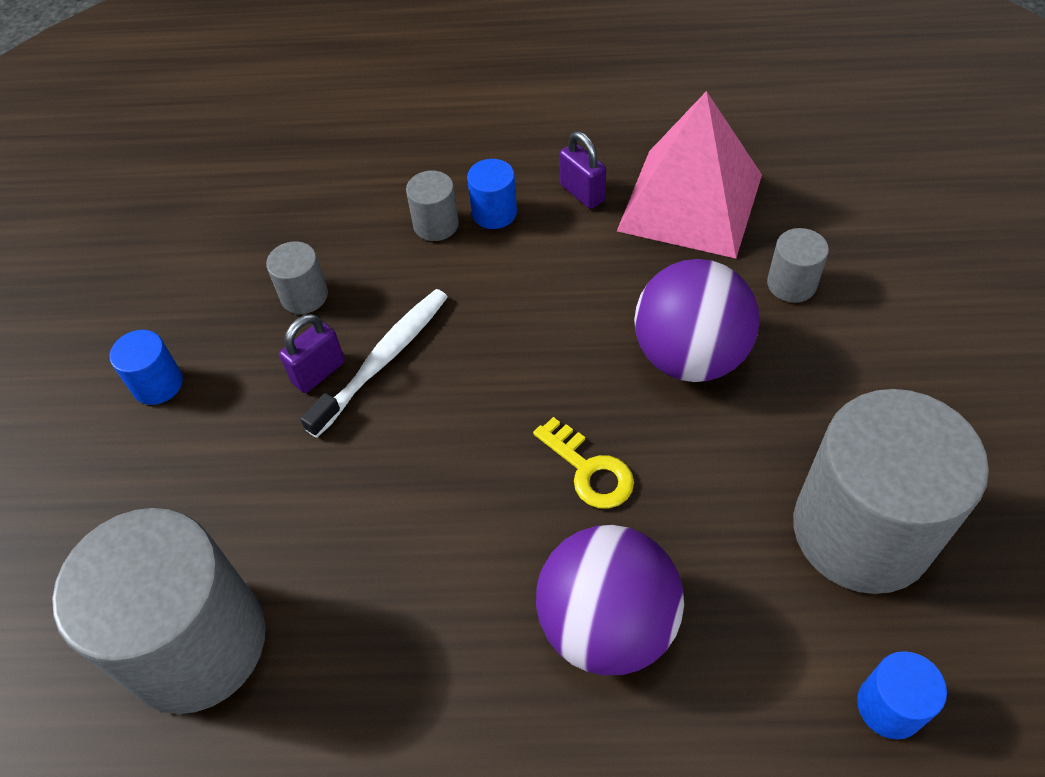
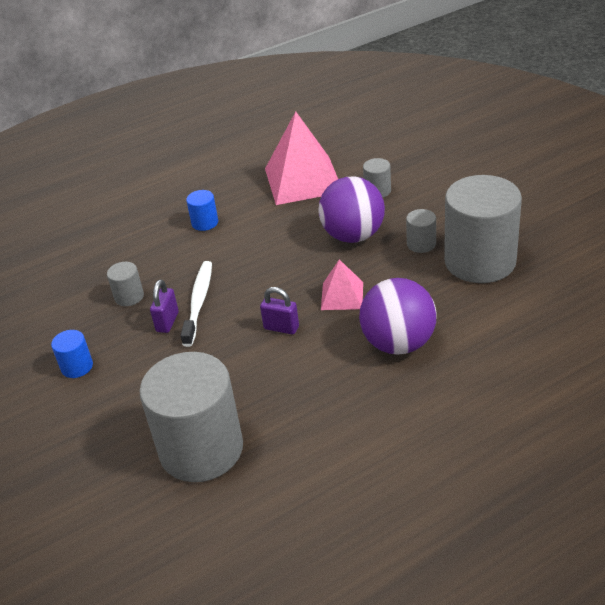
camera: 30 degrees left, 15 degrees down
grey cylinder [406,171,459,241] -> grey cylinder moved to [406,209,436,253]
yellow key [533,417,634,509] -> pink pyramid [321,259,363,310]
purple padlock [560,131,606,209] -> purple padlock moved to [260,287,299,335]
blue cylinder [857,651,947,740] -> none

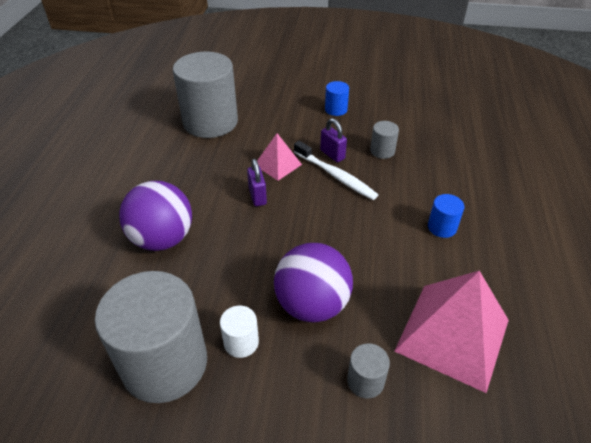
camera: 125 degrees right, 5 degrees up
purple padlock [260,287,299,335] -> purple padlock turned 75 degrees counterclockwise [247,159,267,206]
pink pyramid [321,259,363,310] -> pink pyramid moved to [257,133,302,181]
grey cylinder [406,209,436,253] -> white cylinder [220,306,259,358]

